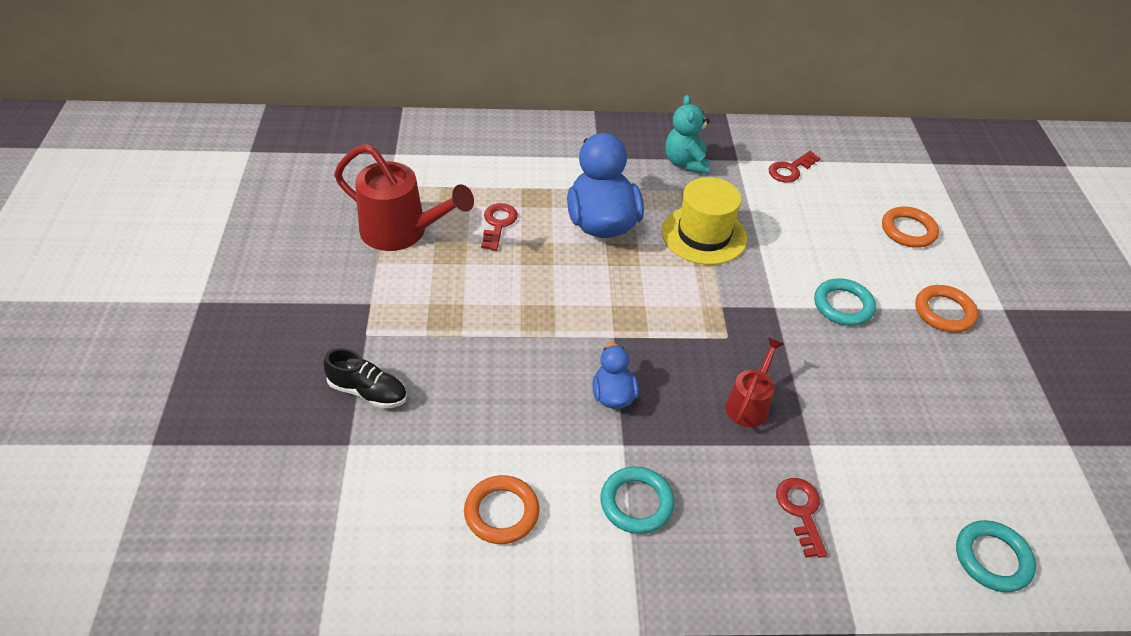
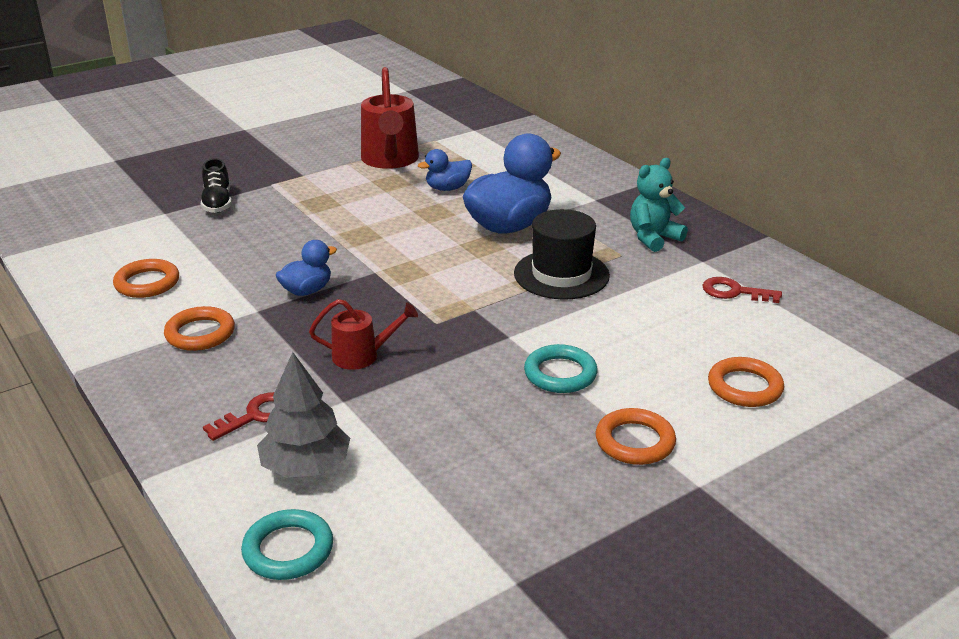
camera: 60 degrees right, 15 degrees down
red key [481,203,518,251] -> blue duck [418,149,472,191]
turquoise ring [600,466,675,534] -> orange ring [164,306,235,351]
yellow hat [662,177,747,265] -> black hat [514,209,610,299]
none -> grey tree [257,352,350,478]

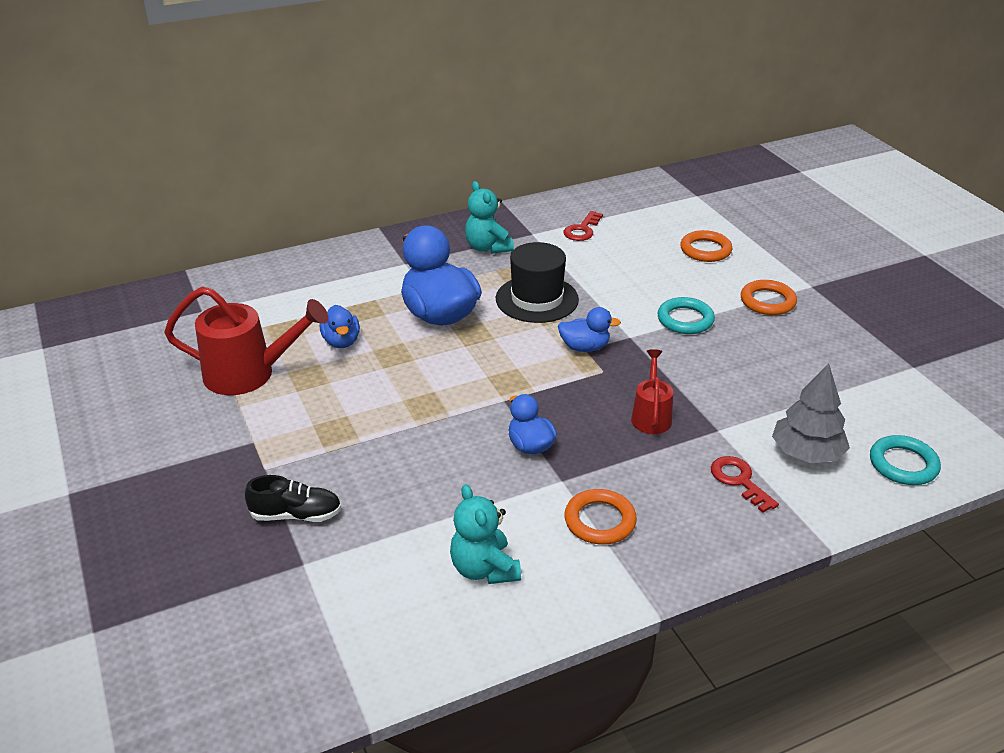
camera: 80 degrees left, 5 degrees up
orange ring [113,259,179,298] -> turquoise teddy bear [450,484,521,584]
none -> blue duck [558,307,621,352]

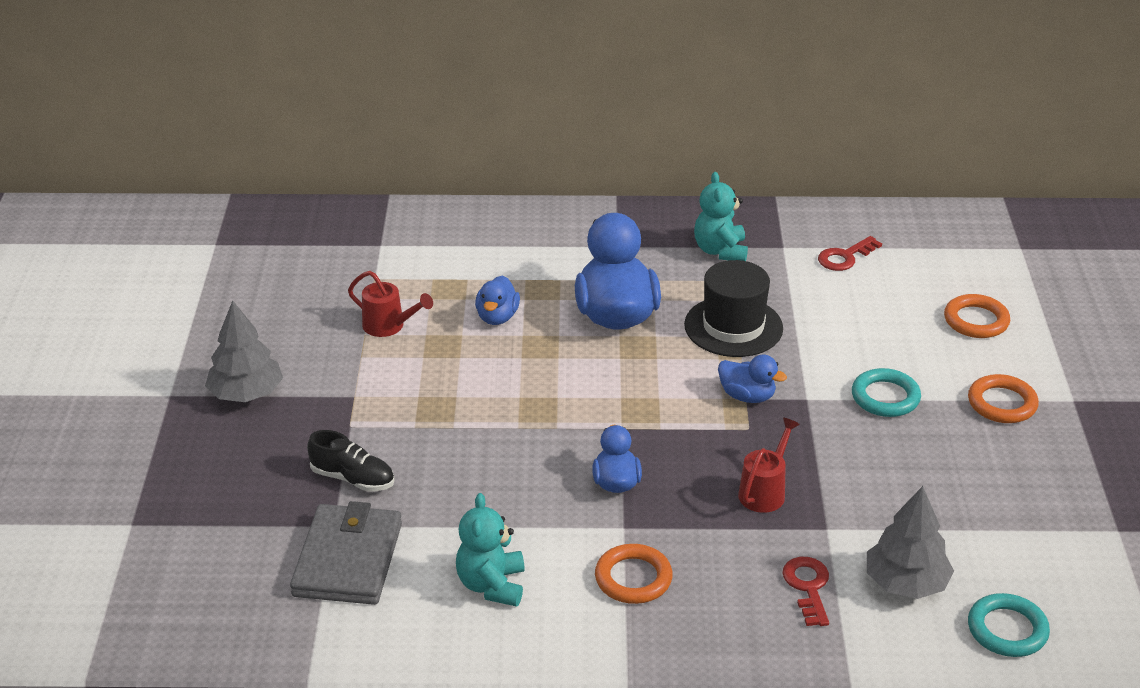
camera: 25 degrees right, 0 degrees up
red watering can [164,287,328,395] -> red watering can [348,271,433,337], size x0.56
none -> grey tree [205,301,283,402]
none -> grey wallet [290,501,402,605]

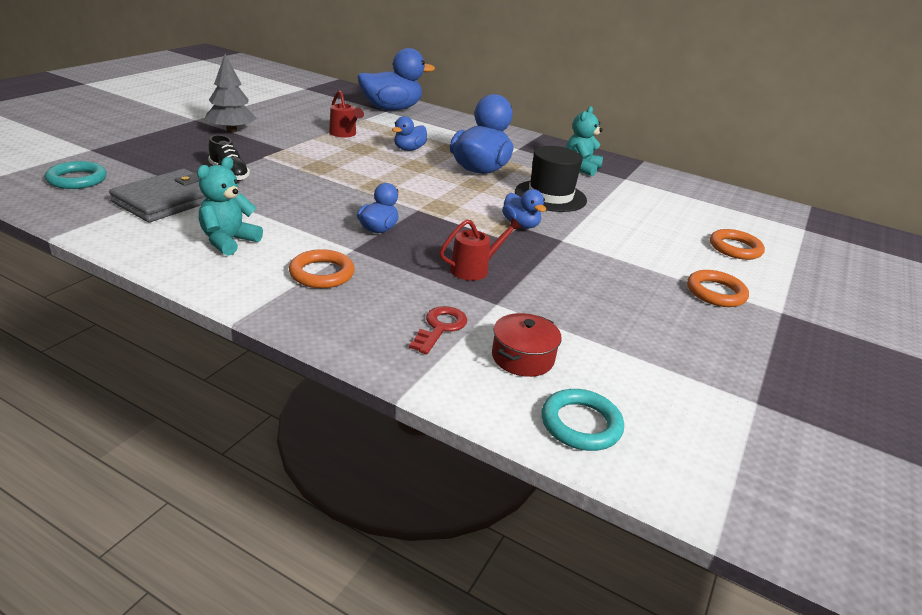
camera: 25 degrees right, 5 degrees down
red key [818,236,882,271] -> none
turquoise ring [852,368,921,417] -> turquoise ring moved to [45,161,107,189]
grey tree [867,486,954,599] -> red pot [492,313,562,377]
none -> blue duck [358,48,435,111]

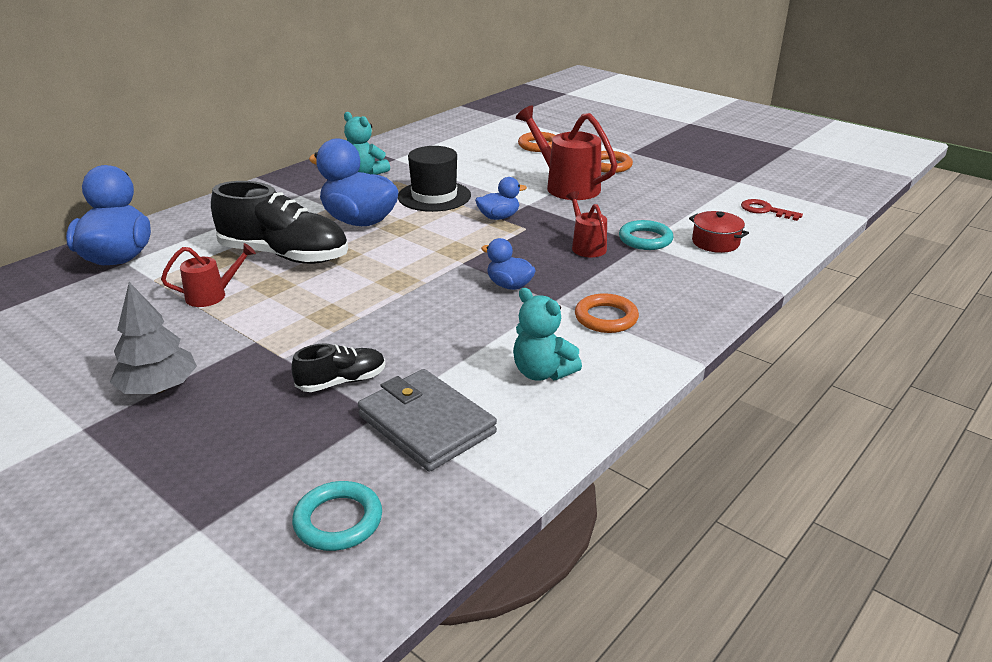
camera: 75 degrees left, 0 degrees up
blue duck [392,116,427,151] -> black shoe [211,181,348,264]
red key [409,306,467,354] -> red key moved to [741,199,803,221]
turquoise ring [541,389,624,451] -> turquoise ring moved to [619,220,673,250]
none -> red watering can [516,105,617,200]

